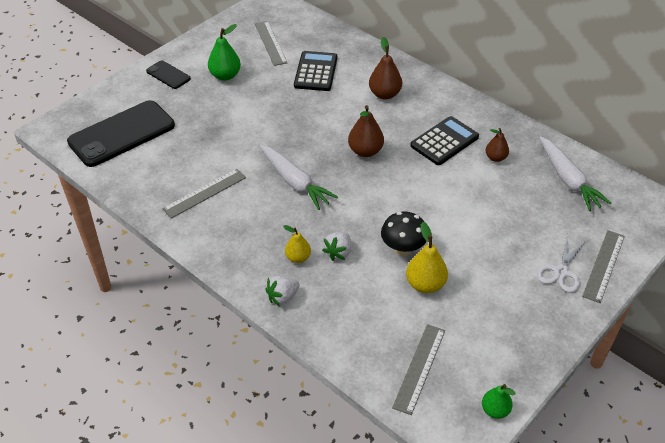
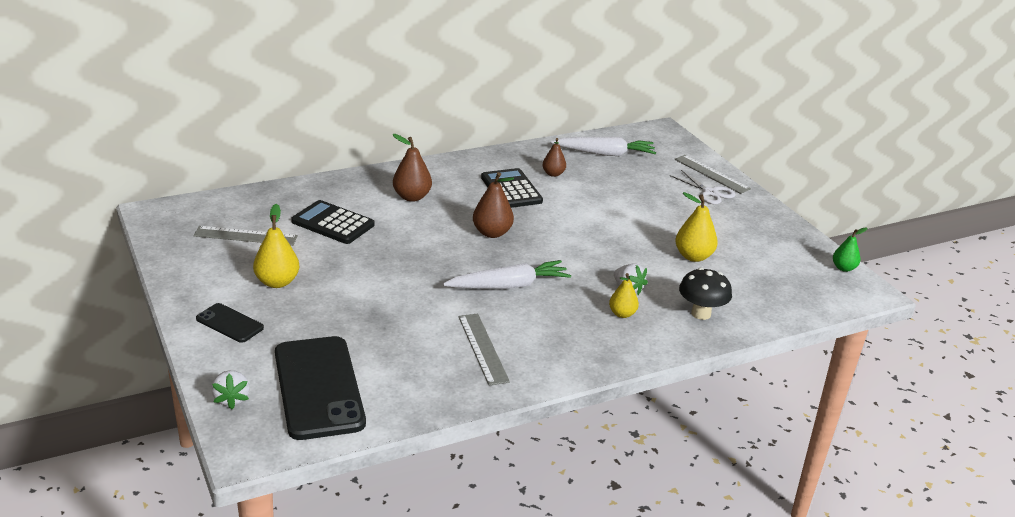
camera: 70 degrees left, 15 degrees down
black phone [146,60,191,89] -> black phone turned 60 degrees clockwise [196,303,264,343]
green pear [208,24,241,81] -> yellow pear [253,204,299,288]
white strawberry [265,276,300,306] -> white strawberry moved to [211,370,250,409]
black mushroom [381,212,427,256] -> black mushroom moved to [679,267,732,320]
grey ruler [392,324,445,415] -> none

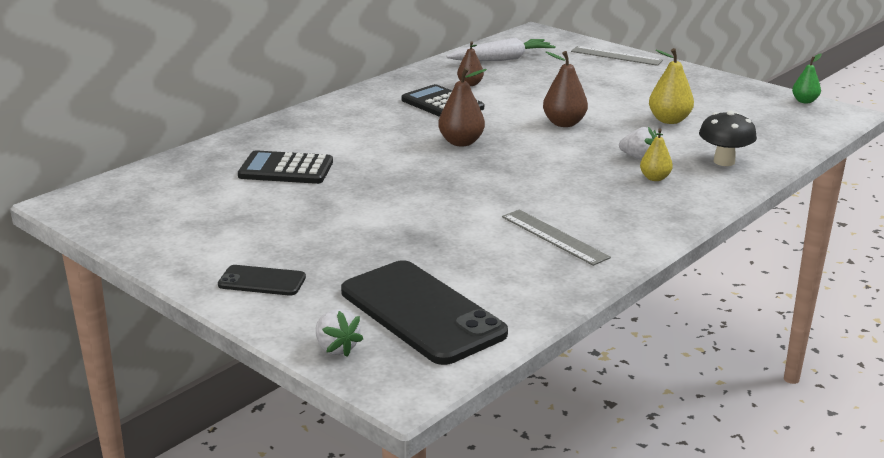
camera: 20 degrees left, 5 degrees down
grey ruler [193,226,298,246] -> none
yellow pear [253,204,299,288] -> none
brown pear [393,134,432,202] -> brown pear moved to [543,51,588,127]
white carrot [443,260,571,289] -> none
white scissors [670,170,735,204] -> none

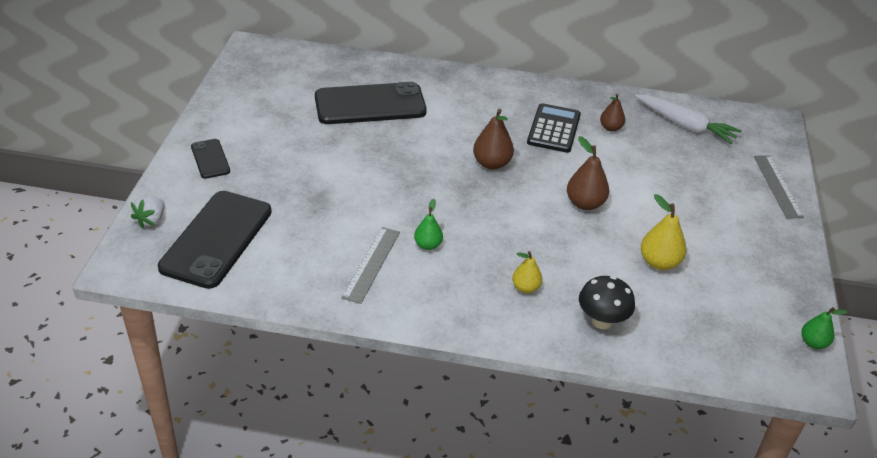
camera: 55 degrees right, 15 degrees up
black calculator [238,150,333,184] -> black phone [315,82,427,124]
white strawberry [619,127,657,160] -> none
none -> green pear [414,199,443,250]

